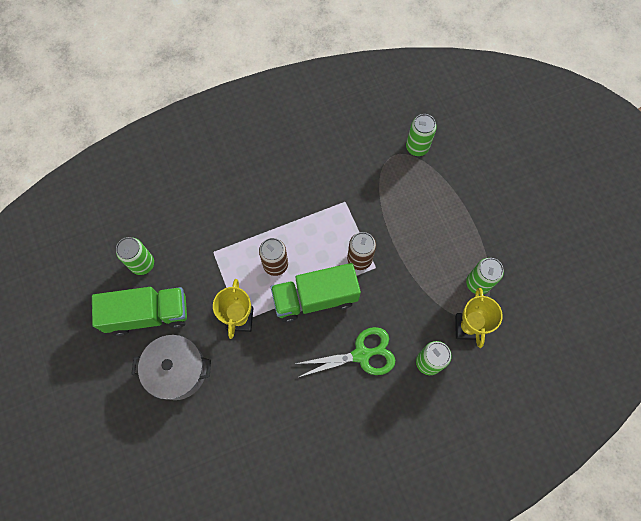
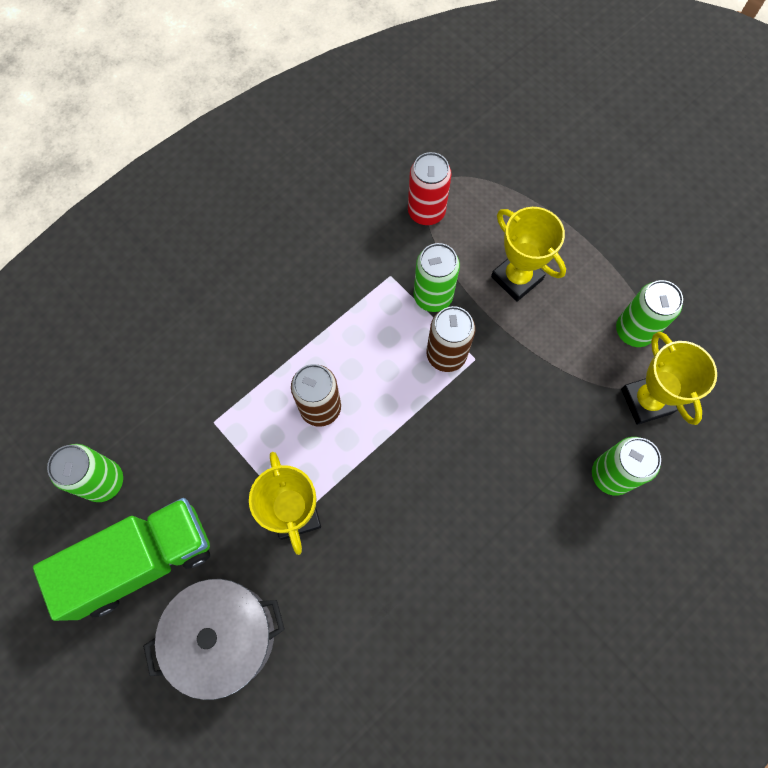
camera: 20 degrees left, 0 degrees up
green truck [271,263,361,322] -> none
green scissors [295,327,395,378] -> none
green can [406,114,437,156] -> green can moved to [414,243,460,312]
none -> red can [408,152,452,225]
none -> yellow trophy [491,207,566,302]

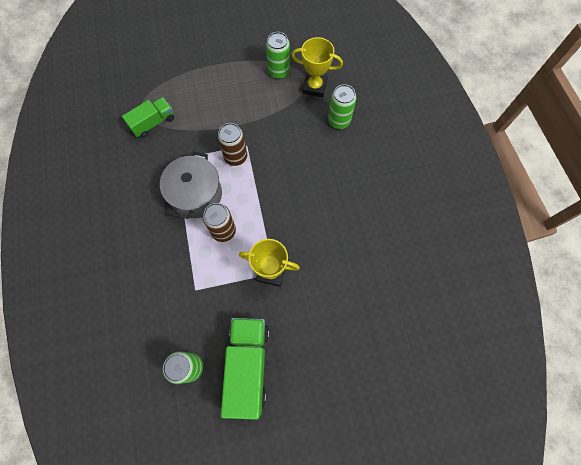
camera: 60 degrees left, 0 degrees up
grey pot [143,579,285,700] -> grey pot moved to [160,152,222,219]
red can [408,152,452,225] -> green truck [122,97,174,138]
green can [414,243,460,312] -> none
yellow trophy [491,207,566,302] -> none

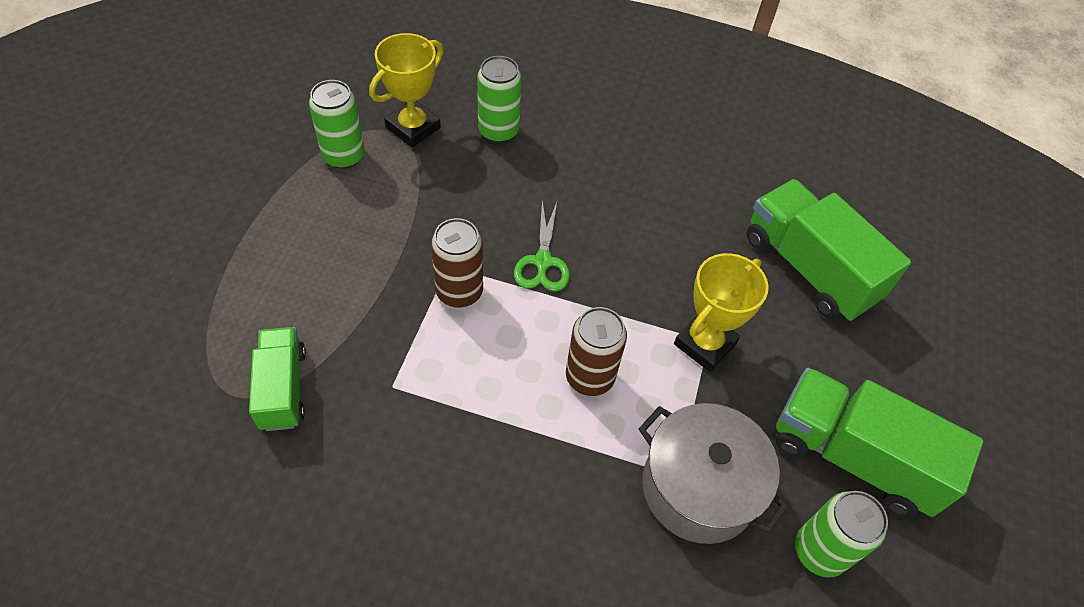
camera: 65 degrees left, 15 degrees down
grey pot [160,152,222,219] -> grey pot moved to [639,403,788,544]
none -> green scissors [514,201,570,291]
none -> green truck [747,179,911,321]

